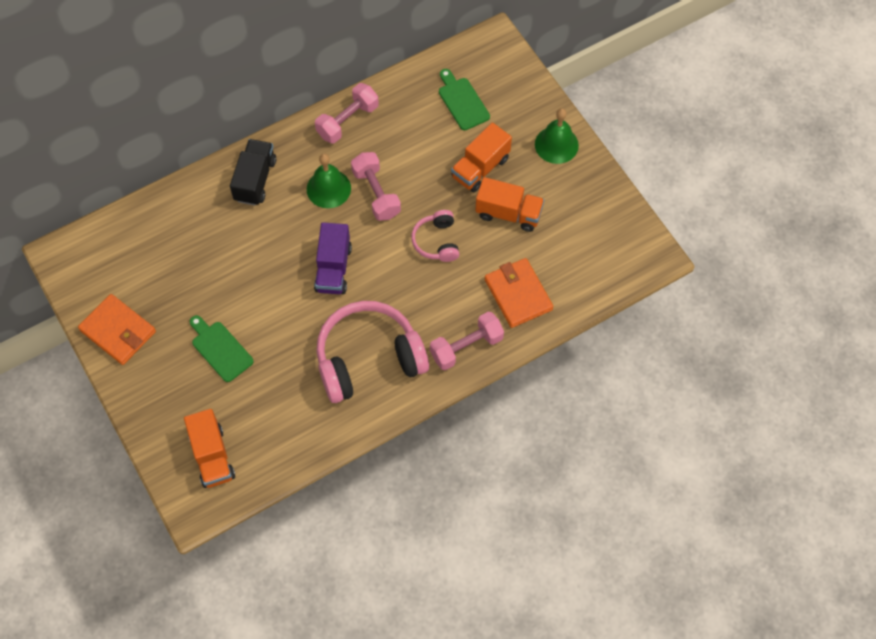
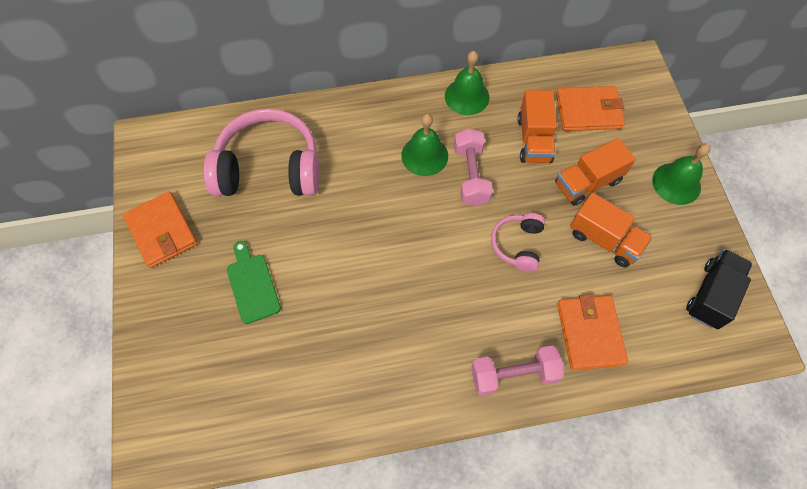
camera: 20 degrees right, 0 degrees up
orange truck [184,409,235,488] -> orange truck moved to [517,90,557,163]
black truck [230,139,276,206] -> black truck moved to [686,249,753,329]
purple truck [314,222,352,294] -> none
pink dumbbell [315,83,379,143] -> green bell [445,51,490,115]
pink headphones [316,301,429,403] -> pink headphones moved to [204,109,320,196]
green cutting board [439,69,490,130] -> orange wallet [556,86,625,131]

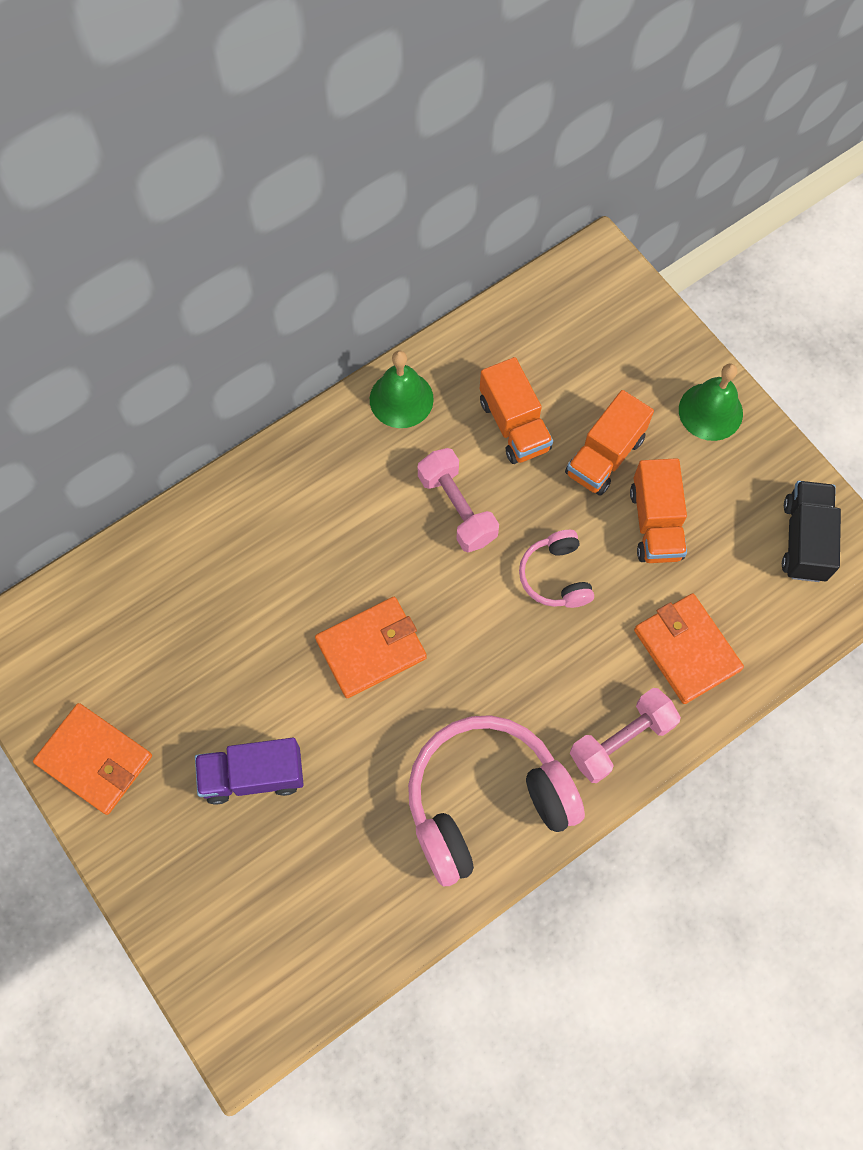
camera: 25 degrees left, 5 degrees up
pink headphones [204,109,320,196] -> pink headphones moved to [408,715,585,886]
green cutting board [227,241,281,324] -> purple truck [195,738,304,805]
green bell [401,114,448,176] -> none
orange wallet [556,86,625,131] -> orange wallet moved to [315,597,427,698]
orange truck [570,192,653,267] -> orange truck turned 75 degrees clockwise [630,458,687,563]

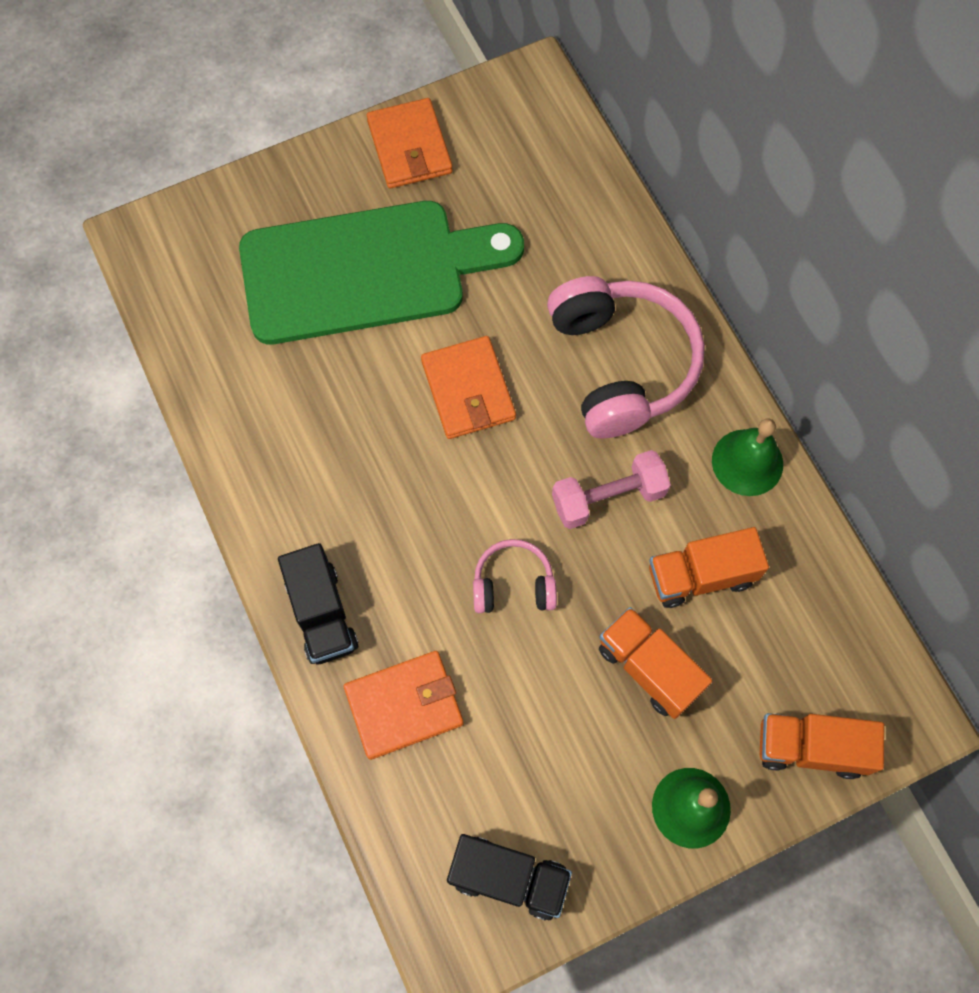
camera: 100 degrees right, 0 degrees up
orange wallet [33,703,152,815] -> orange wallet turned 60 degrees counterclockwise [367,98,453,188]
purple truck [195,738,304,805] -> green cutting board [239,201,524,344]
pink headphones [408,715,585,886] -> pink headphones moved to [547,276,705,438]
pink dumbbell [570,688,681,783] -> black truck [278,543,359,664]
orange truck [630,458,687,563] -> orange truck moved to [760,713,884,779]

